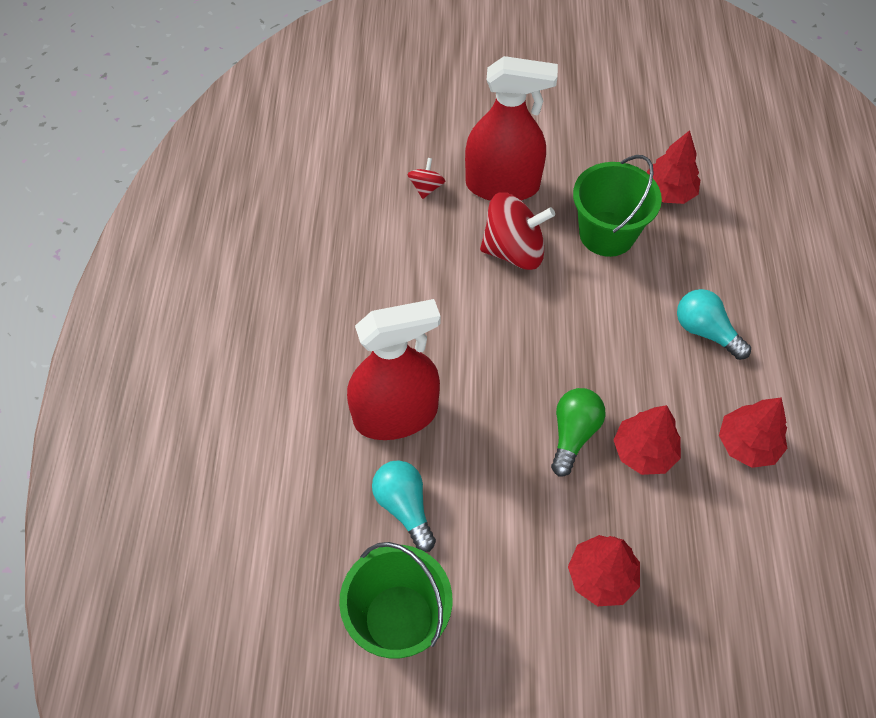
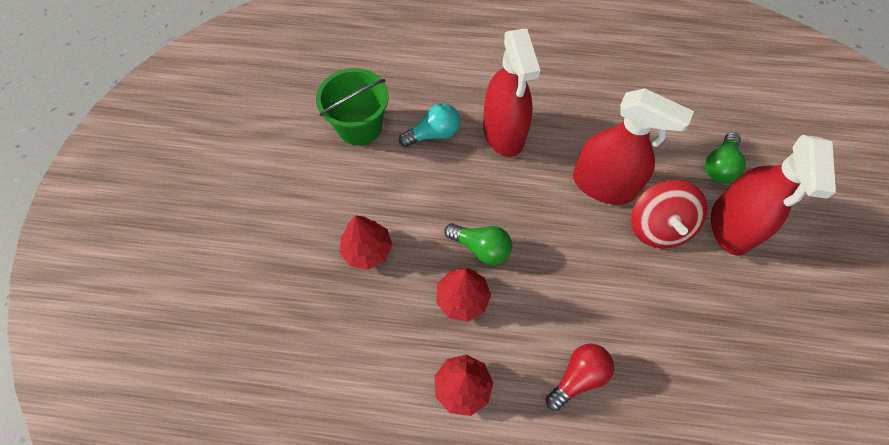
camera: 95 degrees right, 5 degrees up
red spinning top [408,158,445,199] -> green light bulb [705,132,746,183]
green bucket [573,155,662,257] -> none
red tree [646,130,700,204] -> none
turquoise light bulb [677,289,751,360] -> red light bulb [546,344,614,411]
none -> red spray bottle [573,88,694,205]

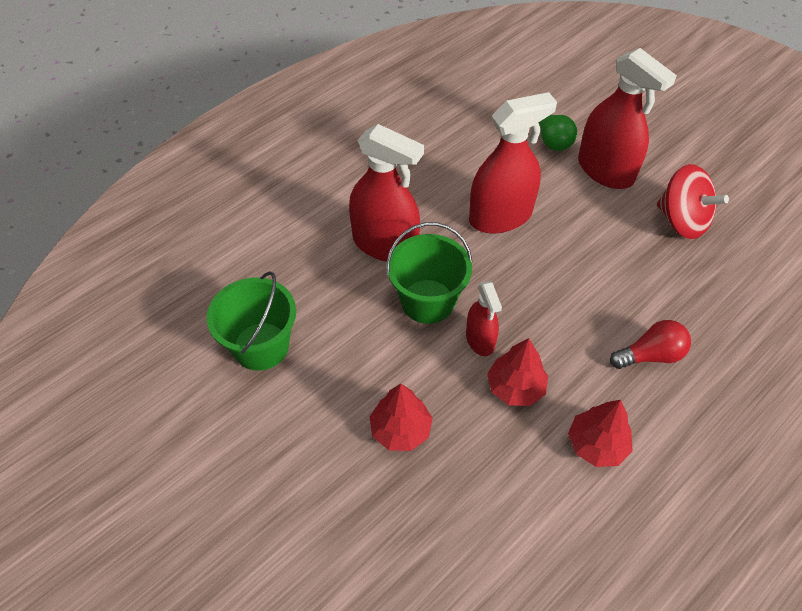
camera: 50 degrees left, 10 degrees down
turquoise light bulb [399,103,460,147] -> none
green light bulb [444,223,512,265] -> red spray bottle [466,281,502,356]
red light bulb [546,344,614,411] -> red light bulb turned 75 degrees clockwise [610,320,691,369]
red spinning top [631,180,708,248] -> red spinning top moved to [657,164,729,239]
none -> green bucket [386,222,472,324]

